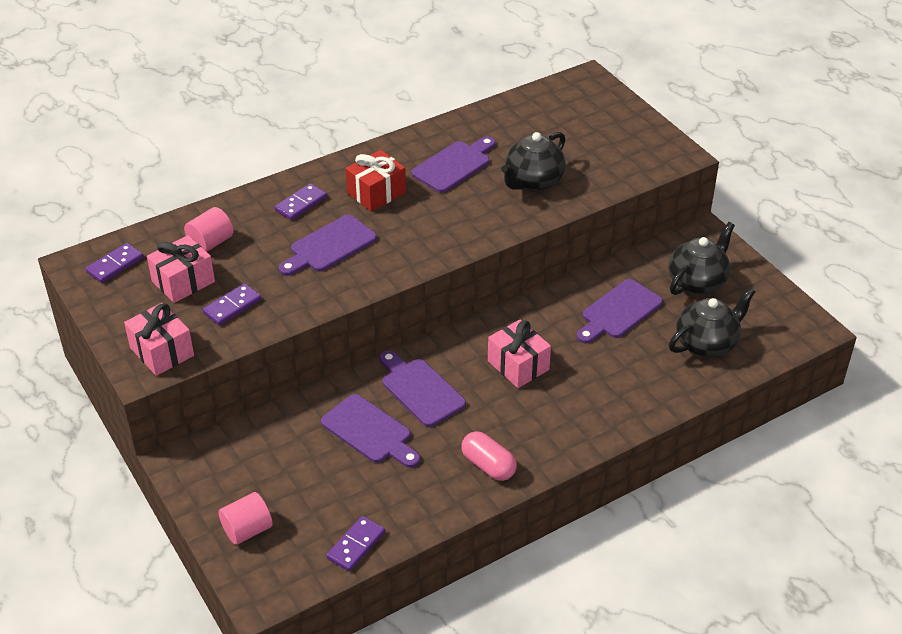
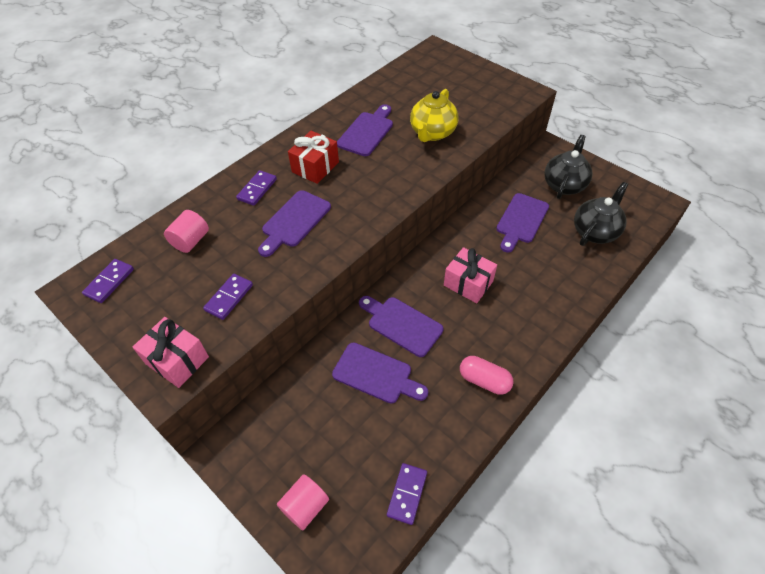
camera: 15 degrees left, 10 degrees up
pink gift [147,235,215,303] -> none
black teapot [501,132,566,191] -> yellow teapot [410,89,458,142]

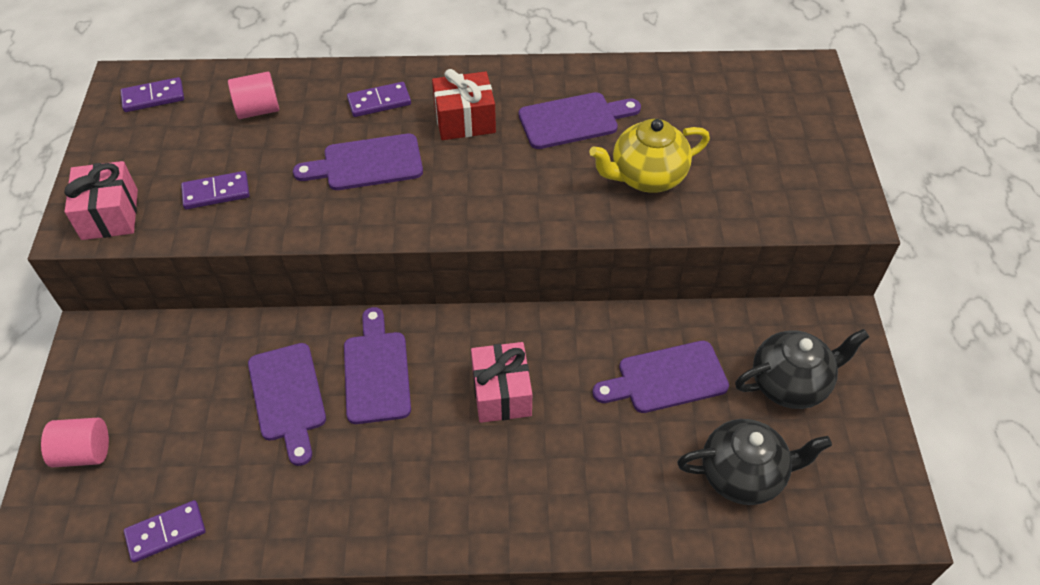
camera: 45 degrees right, 0 degrees up
pink capsule [460,356,513,395] -> none

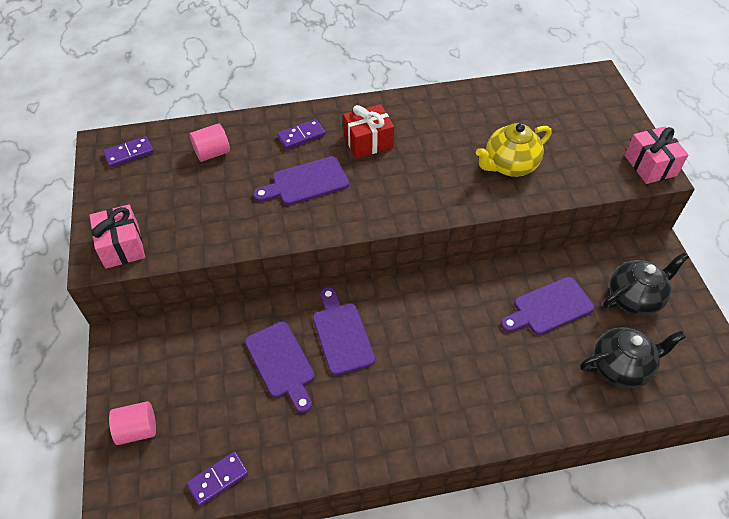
camera: 10 degrees left, 0 degrees up
purple domino [181,171,250,209] -> none
pink gift [471,342,532,423] -> pink gift moved to [624,126,689,184]
purple cutting board [519,92,641,149] -> none

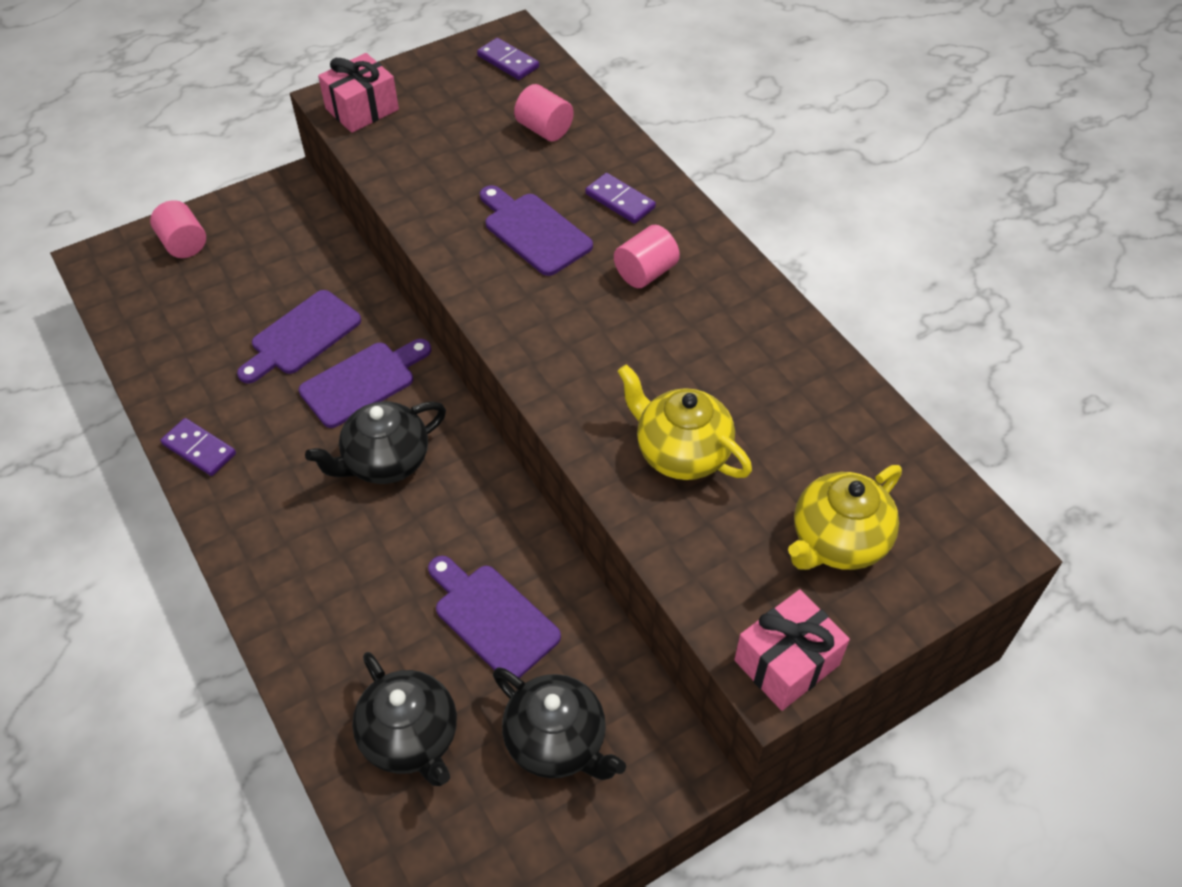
camera: 70 degrees right, 0 degrees up
purple domino [187,452,248,506] -> purple domino moved to [161,418,236,476]
red gift [343,104,394,158] -> pink cylinder [614,225,680,288]
none -> black teapot [305,401,446,484]
none -> yellow teapot [788,465,902,570]

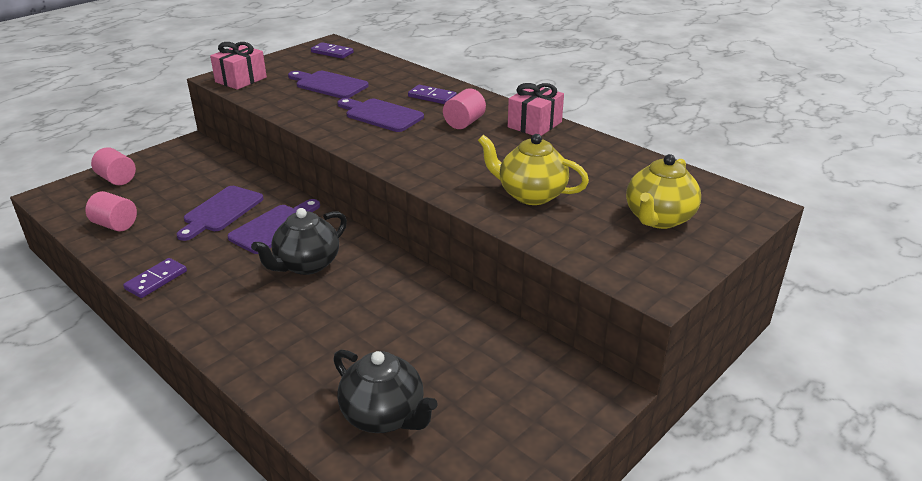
camera: 15 degrees left, 20 degrees down
purple domino [161,418,236,476] -> purple domino turned 75 degrees counterclockwise [123,258,187,298]
purple cutting board [428,556,561,678] -> purple cutting board moved to [288,71,369,99]
black teapot [493,667,626,780] -> none
pink cylinder [514,84,574,142] -> pink cylinder moved to [85,191,137,232]
pink gift [734,589,850,711] -> pink gift moved to [508,83,564,136]

